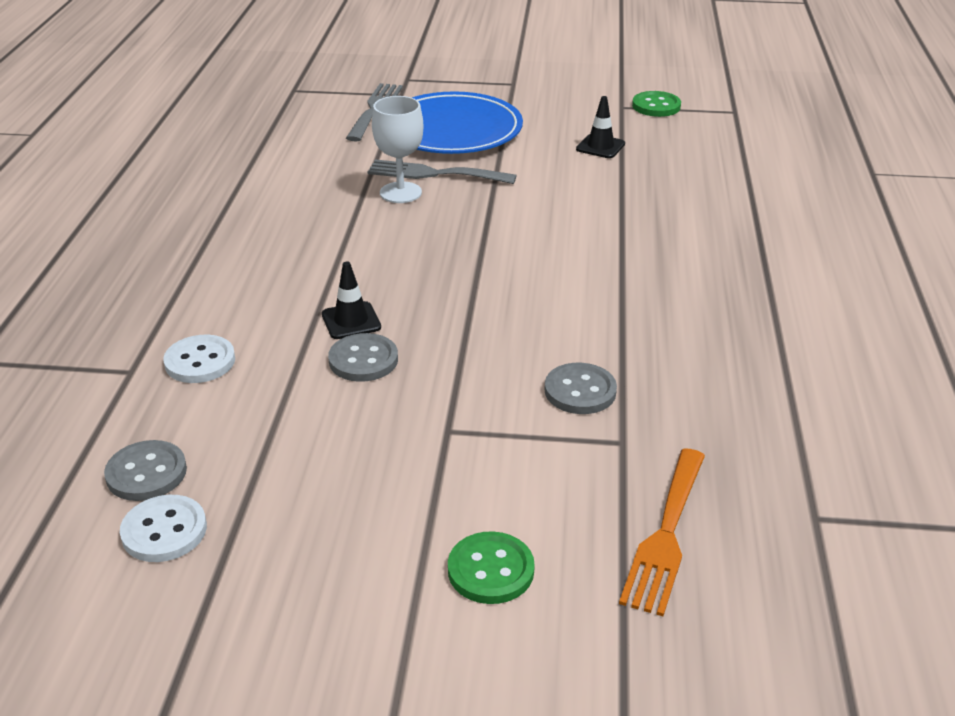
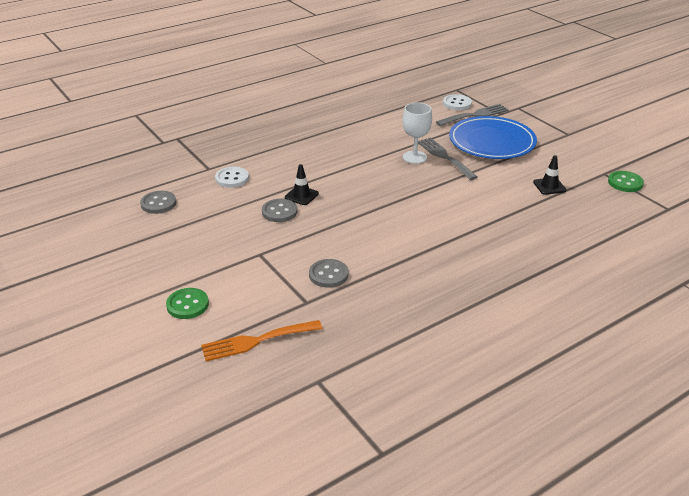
camera: 50 degrees right, 0 degrees up
white button [120,495,207,562] -> white button moved to [443,94,472,110]

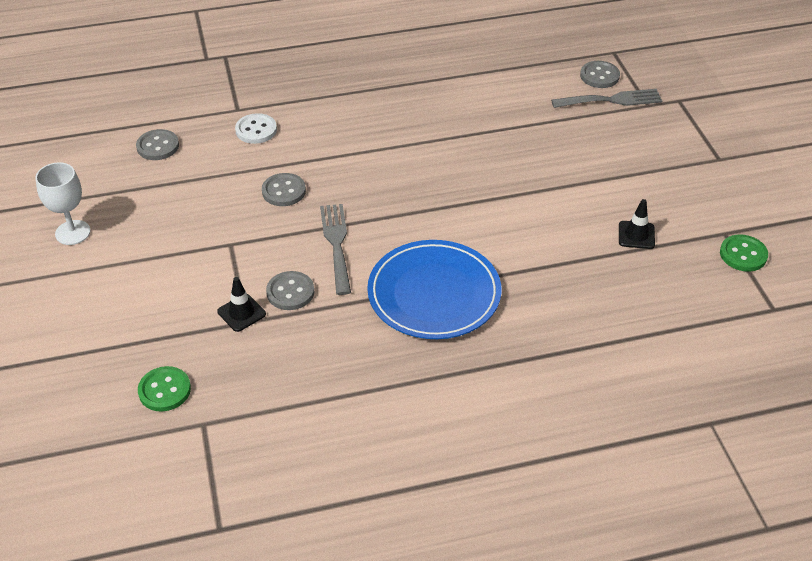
camera: 20 degrees right, 10 degrees up
green button [166,288,209,319] -> green button moved to [138,366,191,411]
orange fork [201,320,323,361] -> none
black traffic cone [285,164,319,205] -> black traffic cone moved to [217,277,266,332]
white goblet [402,102,432,164] -> white goblet moved to [35,162,90,245]
grey fork [418,138,477,180] -> grey fork moved to [320,204,351,295]
white button [443,94,472,110] -> grey button [580,61,620,88]
blue plate [449,116,537,159] -> blue plate moved to [367,240,501,339]

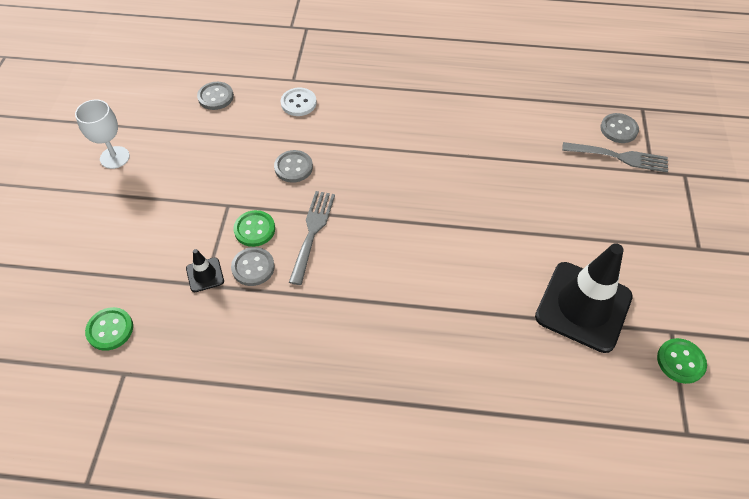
camera: 20 degrees right, 10 degrees up
blue plate [367,240,501,339] -> none
black traffic cone [619,199,655,249] -> black traffic cone [535,243,633,353], size x2.34
none -> green button [233,210,275,247]

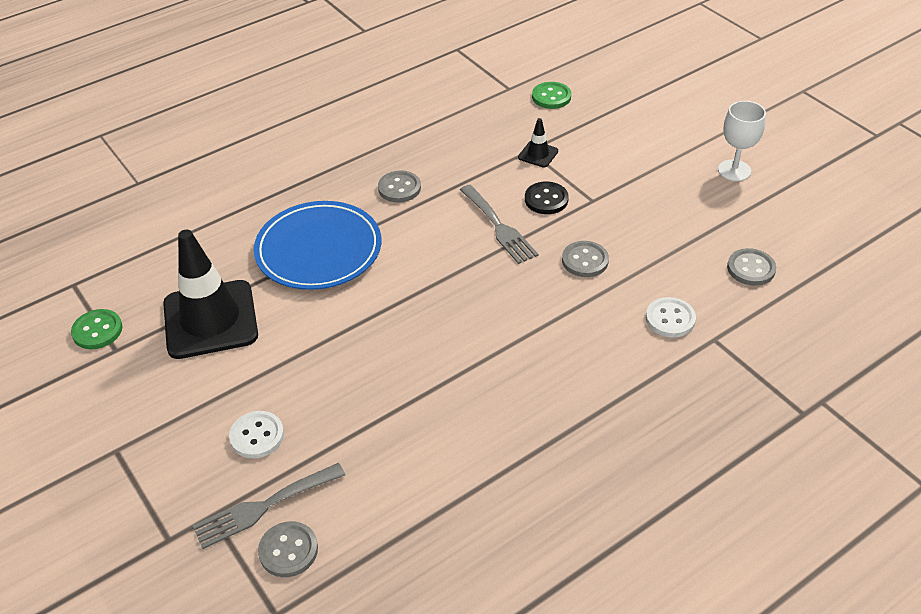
camera: 140 degrees right, 10 degrees down
grey button [231,247,275,286] -> grey button moved to [378,170,421,203]
green button [233,210,275,247] -> black button [525,182,569,214]
none -> white button [229,411,284,459]
none -> blue plate [254,201,381,290]

